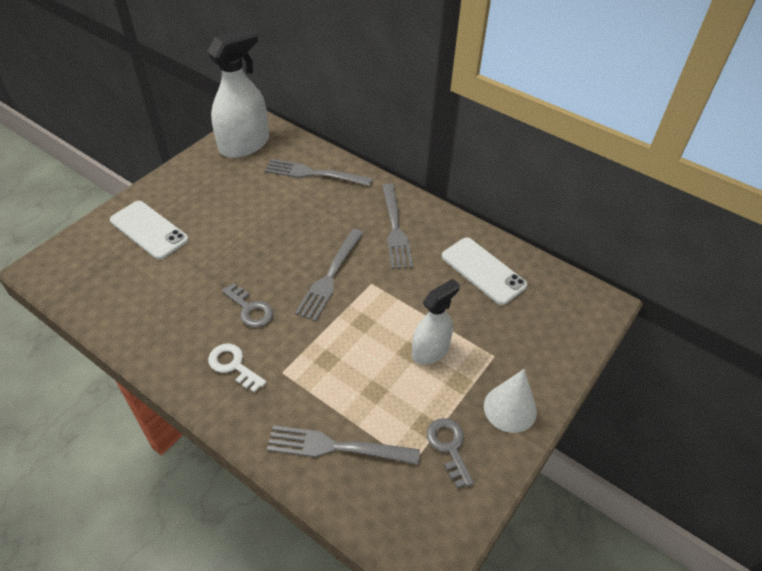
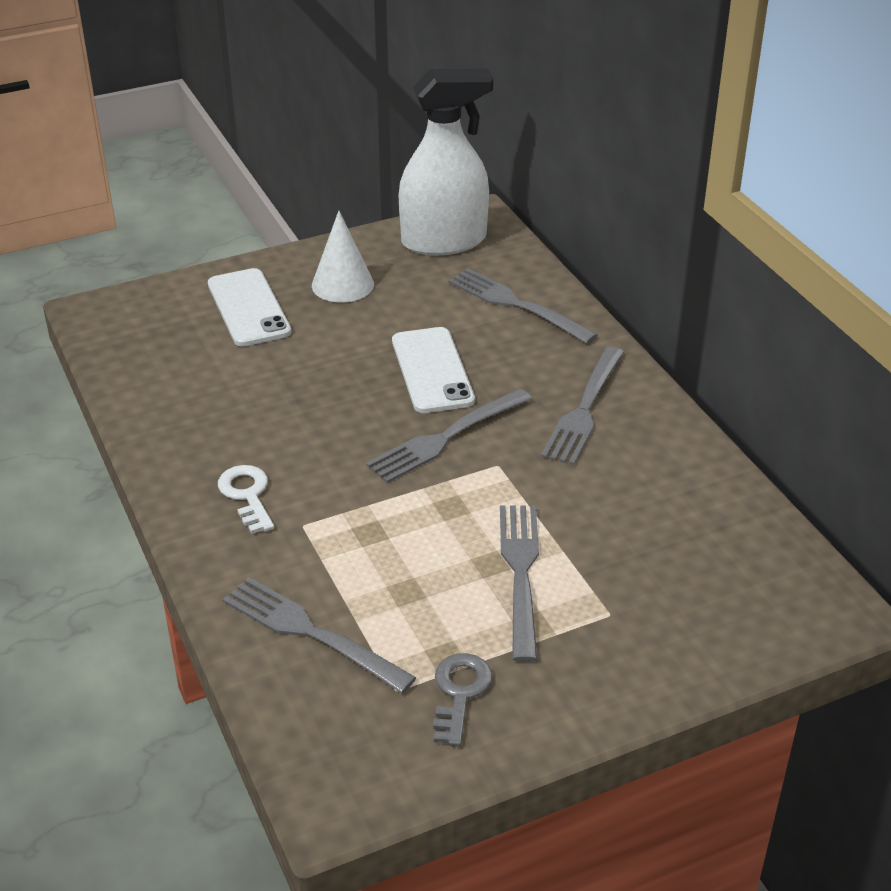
camera: 30 degrees right, 10 degrees down
grey key [222,283,273,328] -> none
white spray bottle [412,279,460,365] -> grey fork [500,505,539,662]
white phone [442,238,527,305] -> white phone moved to [392,327,475,413]
white cone [484,369,537,433] -> white cone moved to [312,211,374,303]

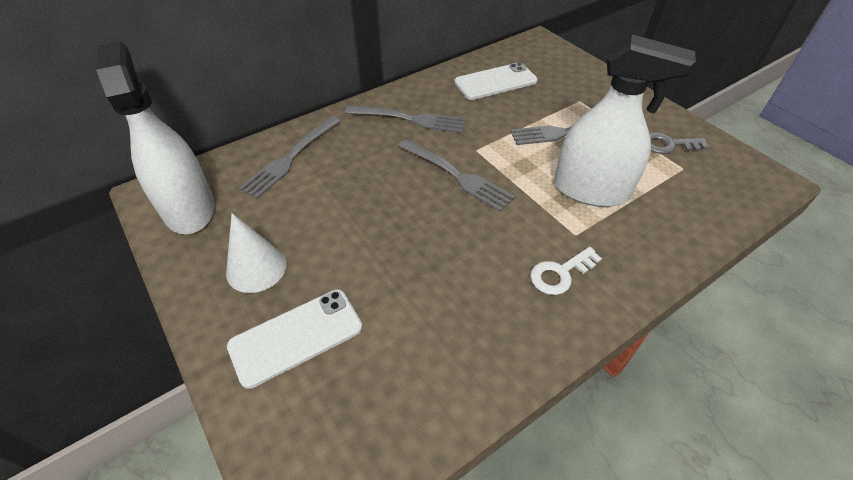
camera: 100 degrees left, 10 degrees up
grey fork [223,577,416,694] -> none
white phone [392,327,475,413] -> white phone moved to [454,62,538,100]
none -> white spray bottle [554,34,696,207]

